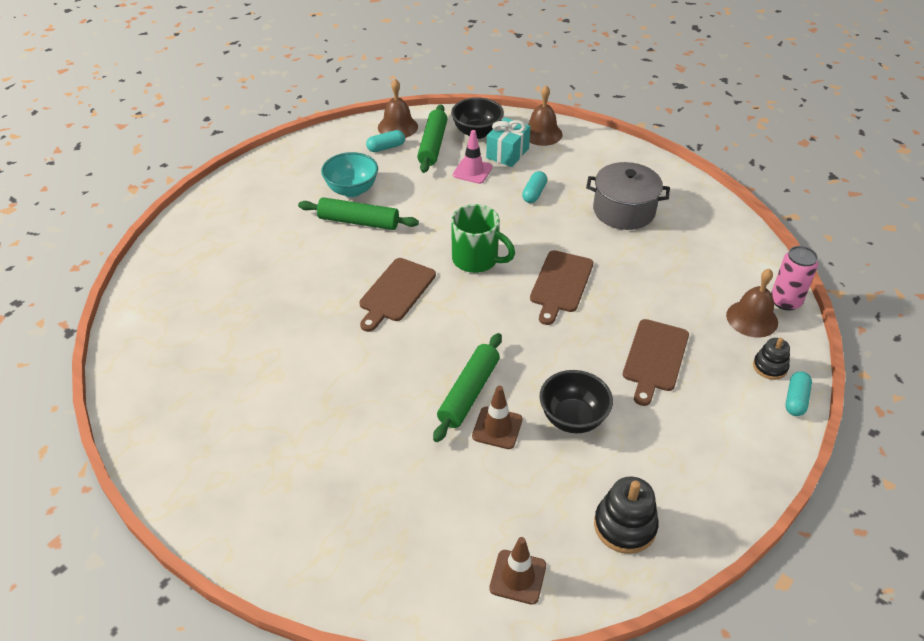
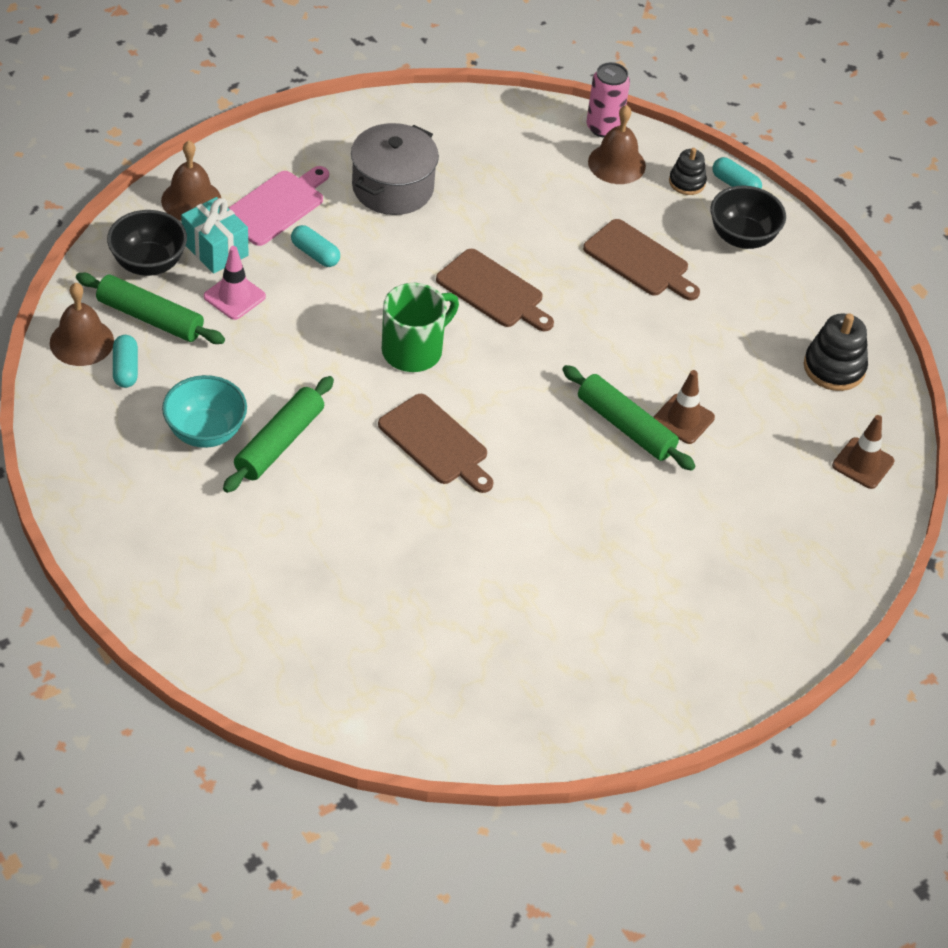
camera: 75 degrees left, 5 degrees up
black bowl [539,370,613,433] -> black bowl moved to [711,185,786,249]
none -> pink cutting board [229,166,329,246]

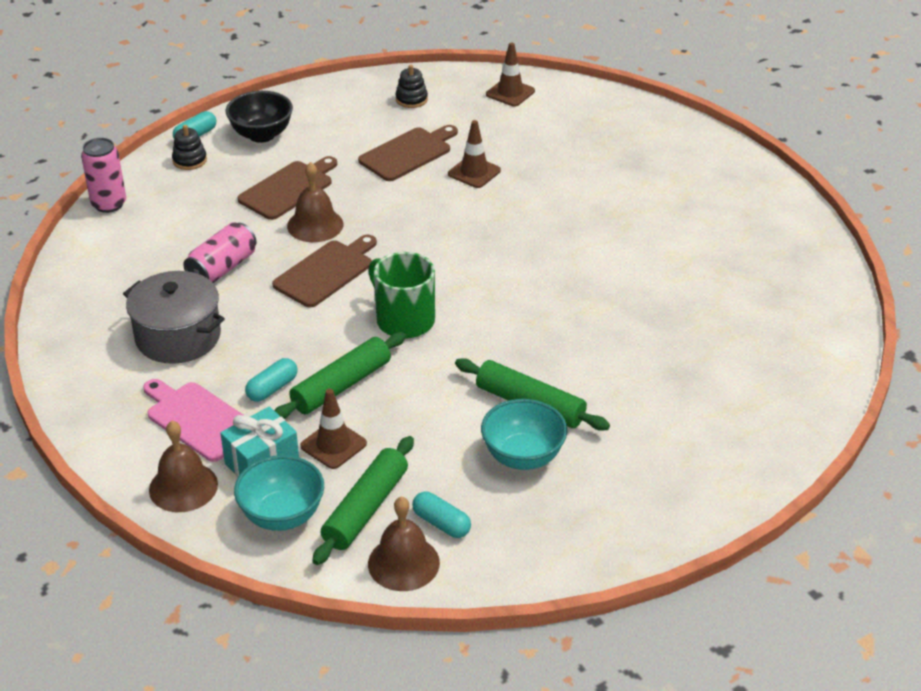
camera: 85 degrees left, 10 degrees down
black bowl [107,210,187,276] -> turquoise bowl [234,455,324,531]
turquoise capsule [113,335,138,388] -> turquoise capsule turned 45 degrees clockwise [412,492,471,538]
pink traffic cone [204,246,266,320] -> brown traffic cone [300,389,367,469]
brown cutting board [378,394,494,493] -> brown cutting board moved to [358,125,458,181]
green rolling pin [562,365,696,471] -> green rolling pin moved to [274,332,406,419]
brown bell [588,105,646,184] -> brown bell moved to [287,162,343,242]
black stacking toy [804,313,868,391] -> black stacking toy [395,65,428,108], size x0.63
none -> pink can [184,222,257,283]

